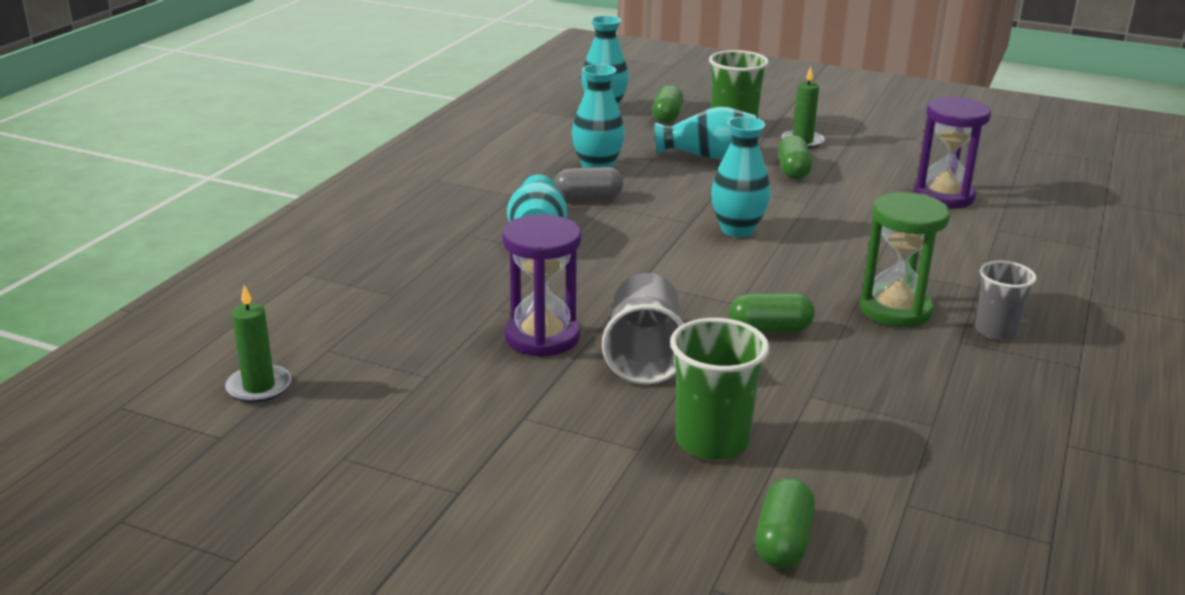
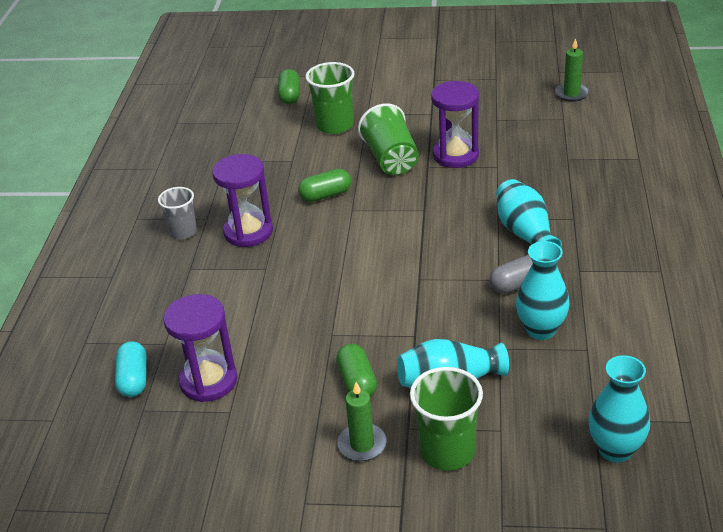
camera: 165 degrees right, 10 degrees up
grey cup [602,273,684,385] -> green cup [358,103,419,175]
green capsule [652,85,683,123] -> none
turquoise vase [711,117,771,237] -> none
green hourglass [860,192,950,327] -> purple hourglass [212,154,273,247]
none -> turquoise capsule [115,341,147,397]

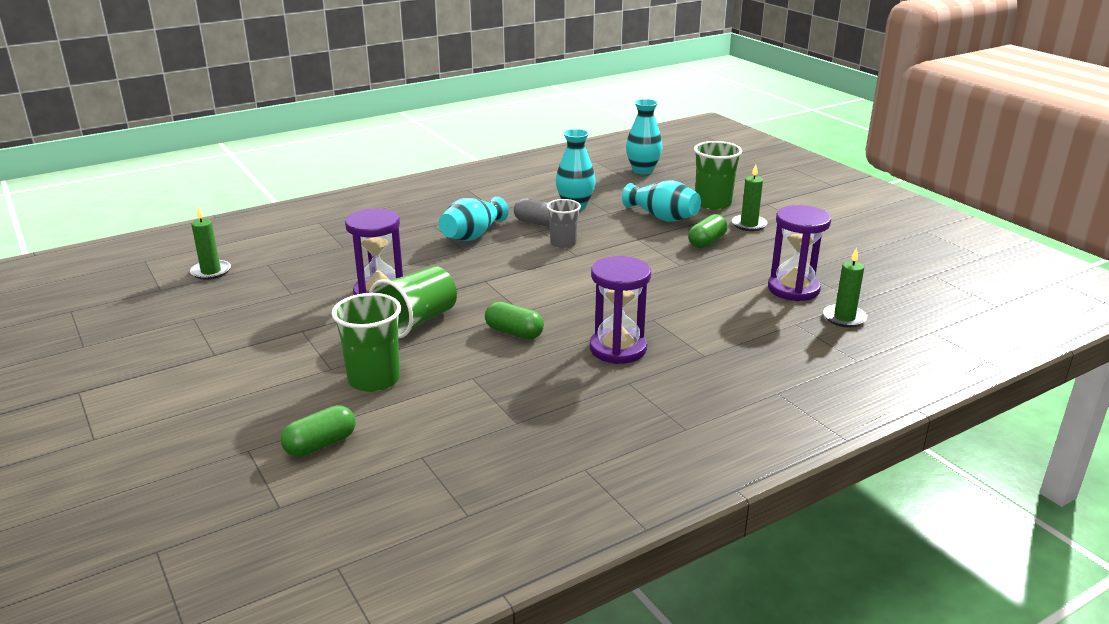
camera: 130 degrees left, 10 degrees down
turquoise capsule [115,341,147,397] -> green candle [823,248,867,327]
grey cup [158,187,197,239] -> grey cup moved to [547,199,581,249]

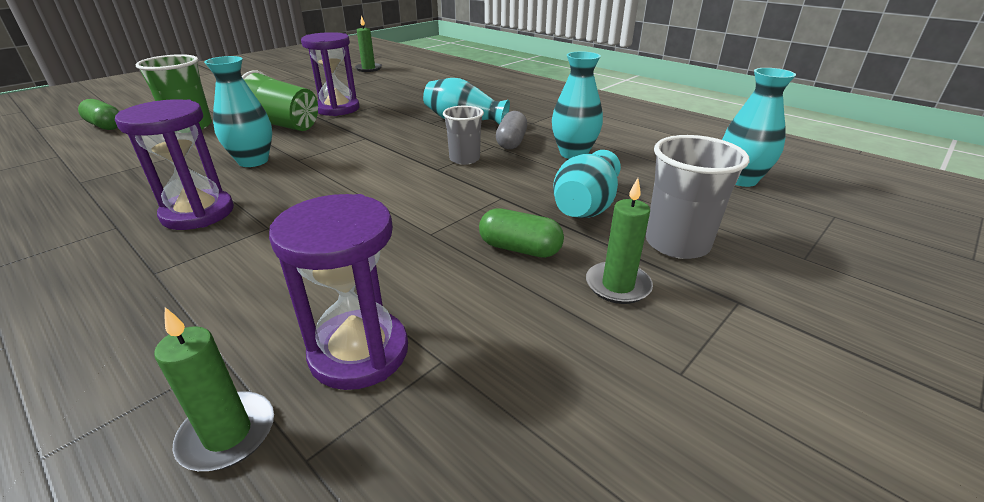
camera: 75 degrees right, 5 degrees up
green capsule [485,302,544,339] -> turquoise vase [204,56,272,167]
green cup [694,141,742,210] -> grey cup [646,135,750,259]

